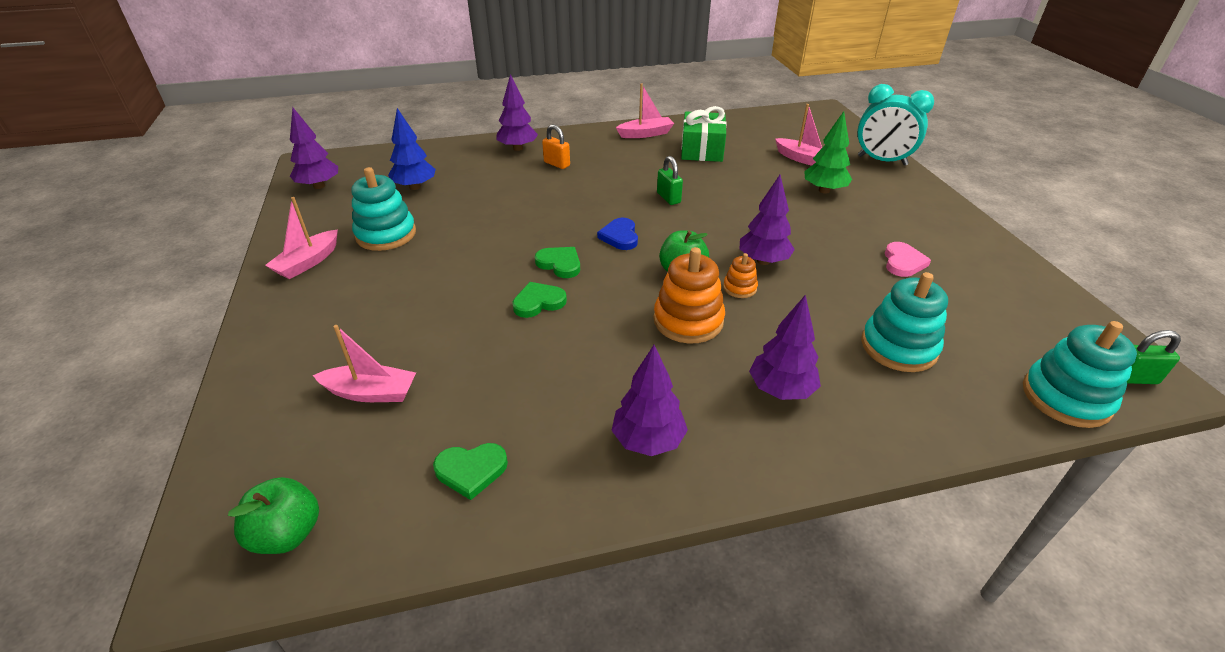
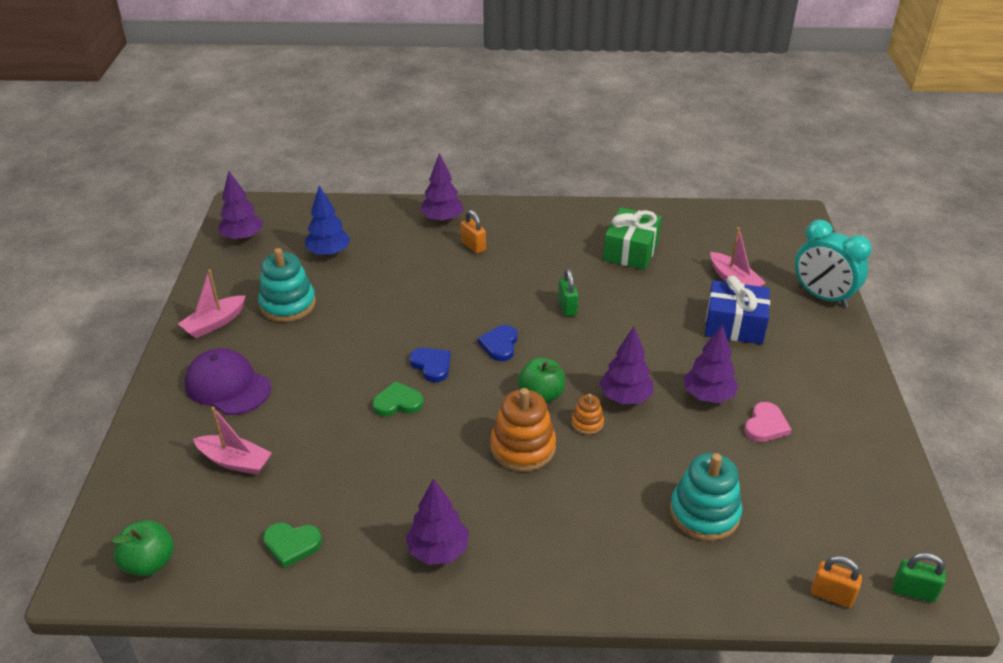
camera: 15 degrees right, 0 degrees up
green heart [535,247,580,278] -> blue heart [410,348,451,382]
pink boat [616,83,674,138] -> none
purple tree [749,295,821,400] -> purple tree moved to [684,324,738,403]
green tree [804,111,852,194] -> blue gift [705,276,770,344]
turquoise stacking toy [1023,321,1137,428] -> orange padlock [811,556,862,608]
none -> purple cap [185,348,271,415]

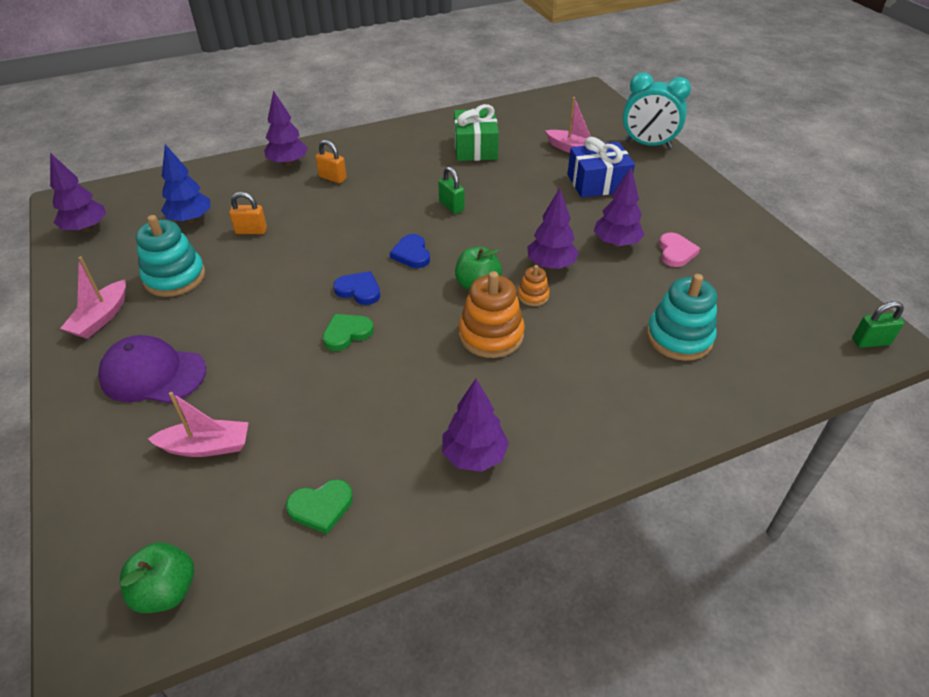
camera: 25 degrees left, 5 degrees up
orange padlock [811,556,862,608] -> orange padlock moved to [229,192,267,234]

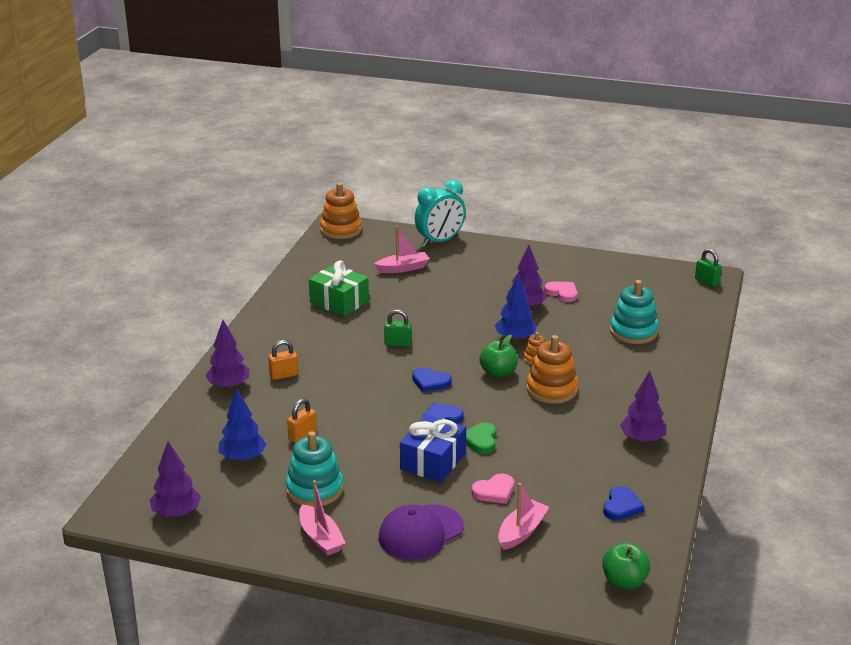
camera: 50 degrees left, 15 degrees down
green heart [286,479,353,534] -> blue heart [603,486,644,520]
purple tree [527,188,579,269] -> blue tree [495,275,537,342]
blue gift [567,137,635,198] -> blue gift moved to [400,414,466,482]
green padlock [852,301,904,348] -> green padlock turned 75 degrees counterclockwise [695,249,722,287]
none -> orange stacking toy [320,183,362,239]
none -> pink heart [471,473,514,504]

